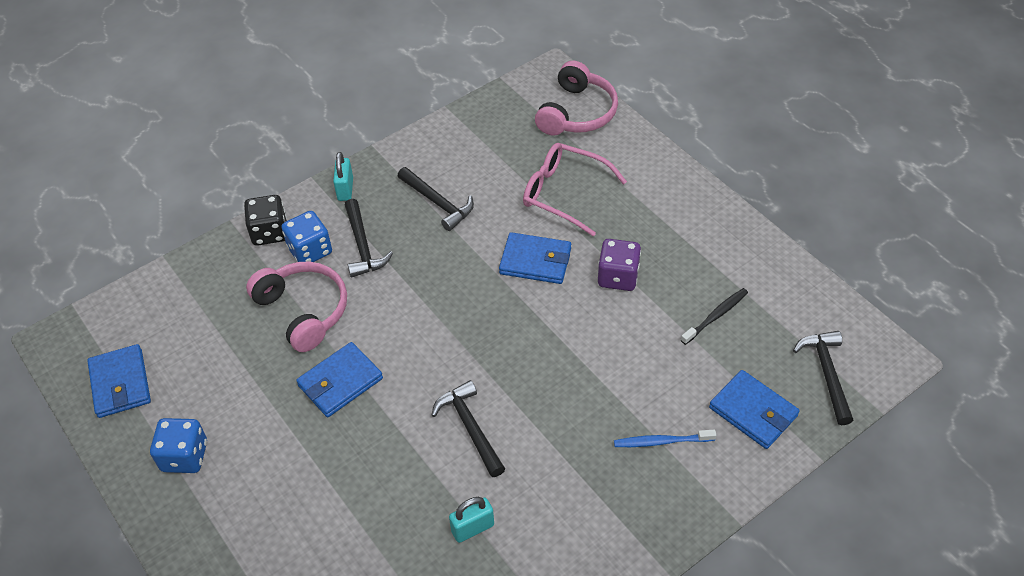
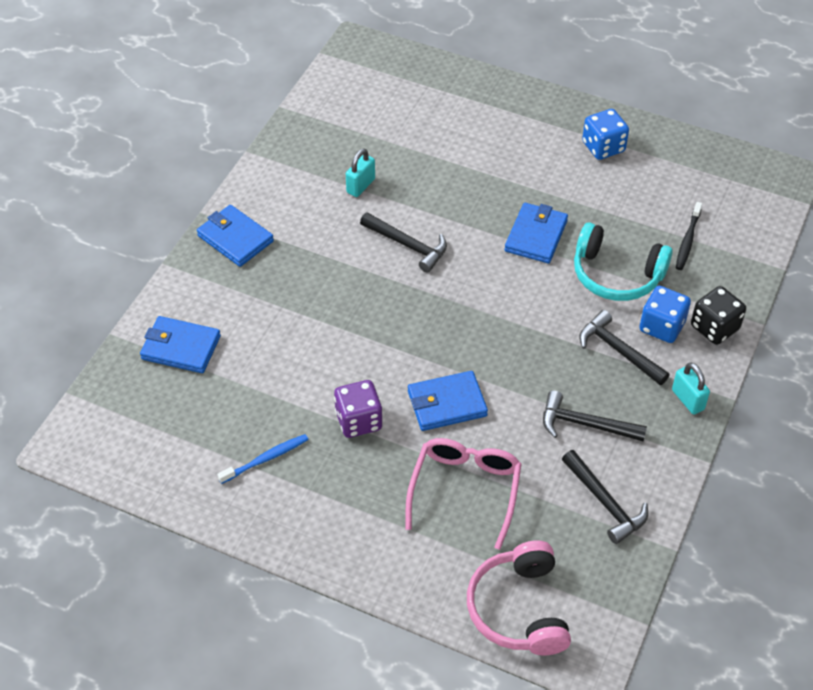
camera: 150 degrees right, 0 degrees up
blue wallet [87,344,151,418] -> blue wallet moved to [197,205,274,267]
pink headphones [246,261,347,352] -> turquoise headphones [574,222,673,301]
pink glasses [523,143,627,237] -> pink glasses turned 75 degrees counterclockwise [405,438,522,550]
blue toothbrush [614,430,716,447] -> blue toothbrush moved to [217,434,309,484]
black toothbrush [681,288,748,345] -> black toothbrush moved to [676,202,702,270]
black hammer [793,331,854,425] -> black hammer moved to [562,450,648,544]

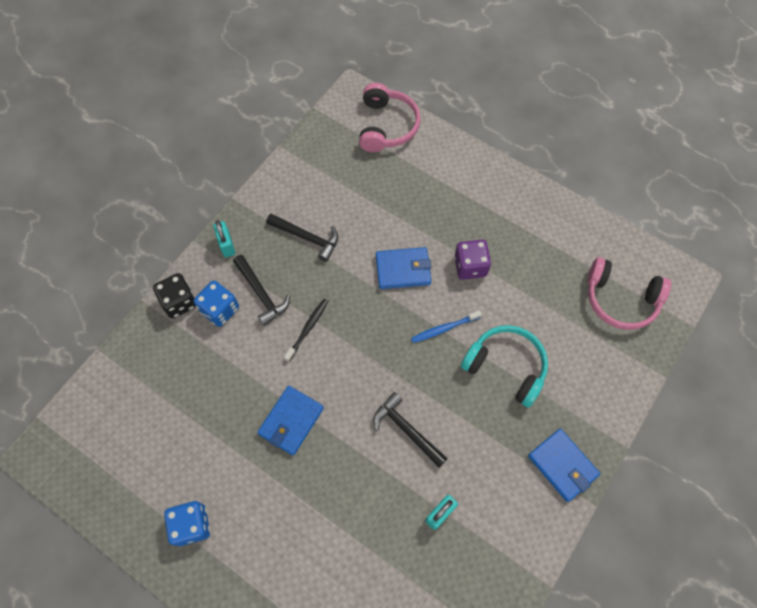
camera: 170 degrees left, 15 degrees up
blue wallet [140,316,221,373] -> none
blue toothbrush [217,434,309,484] -> blue toothbrush moved to [411,310,482,343]
pink glasses [405,438,522,550] -> none
black hammer [562,450,648,544] -> none
turquoise headphones [574,222,673,301] -> turquoise headphones moved to [461,325,548,408]
black toothbrush [676,202,702,270] -> black toothbrush moved to [284,298,329,362]
none -> pink headphones [587,257,671,330]

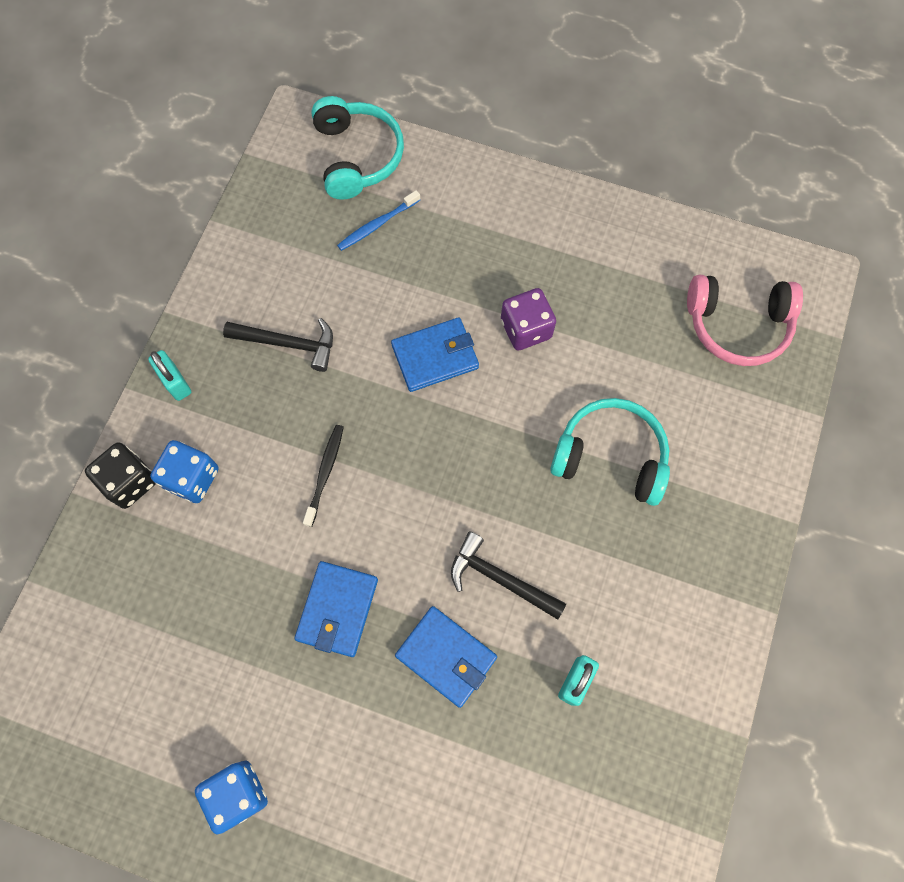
camera: 15 degrees left, 5 degrees up
black hammer [233,255,290,326] -> none
pink headphones [359,83,421,152] -> turquoise headphones [311,96,404,200]
blue toothbrush [411,310,482,343] -> blue toothbrush moved to [337,190,420,251]
blue wallet [528,429,600,502] -> blue wallet moved to [395,606,497,708]

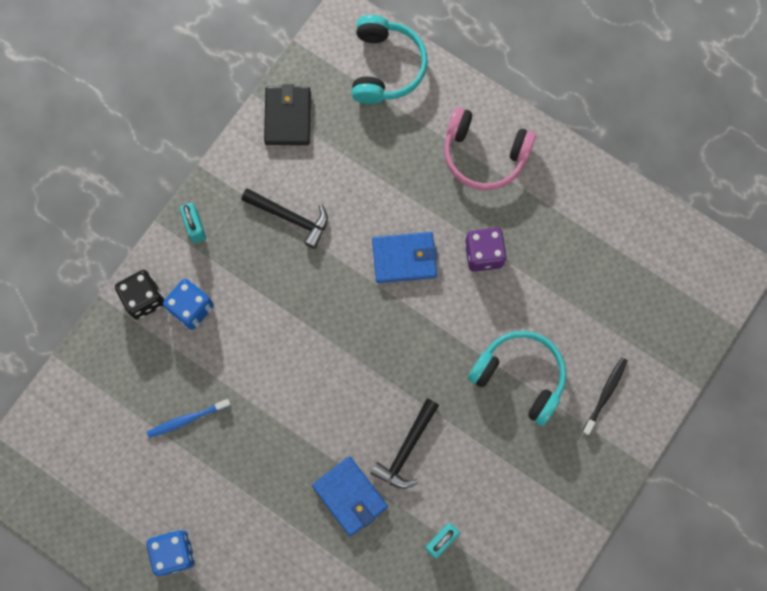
camera: 15 degrees right, 5 degrees up
blue wallet [295,561,378,657] -> none
black toothbrush [303,425,344,527] -> black toothbrush moved to [582,357,628,435]
blue toothbrush [337,190,420,251] -> blue toothbrush moved to [147,399,231,438]
black hammer [451,531,566,620] -> black hammer turned 105 degrees counterclockwise [370,399,439,489]
pink headphones [687,275,803,366] -> pink headphones moved to [444,107,536,191]
none -> black wallet [264,84,311,145]

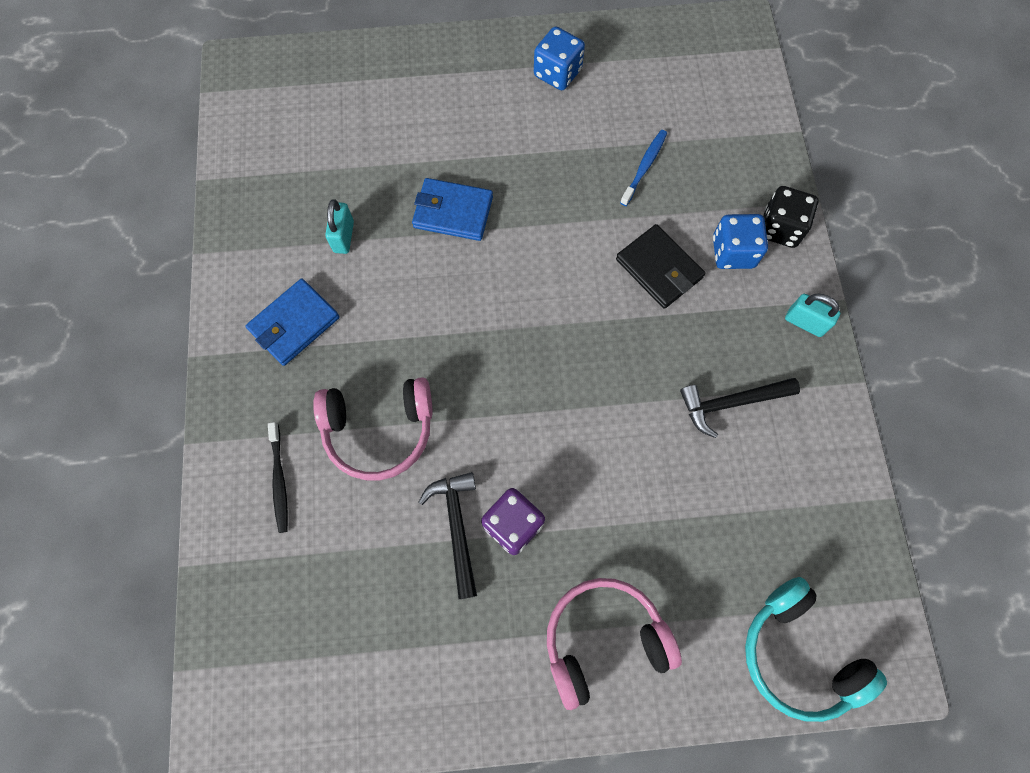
camera: 140 degrees right, 5 degrees down
black wallet [264,84,311,145] -> black wallet moved to [616,224,705,309]
black hammer [370,399,439,489] -> black hammer moved to [419,472,477,599]
blue wallet [372,232,437,283] -> blue wallet moved to [246,279,339,366]
turquoise headphones [468,331,566,426] -> pink headphones [313,377,433,480]

